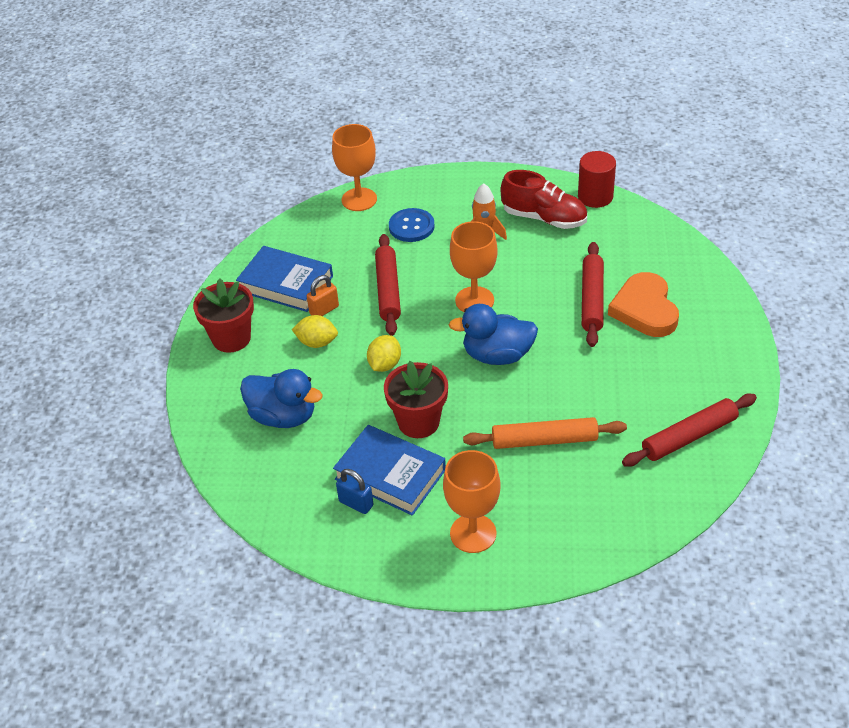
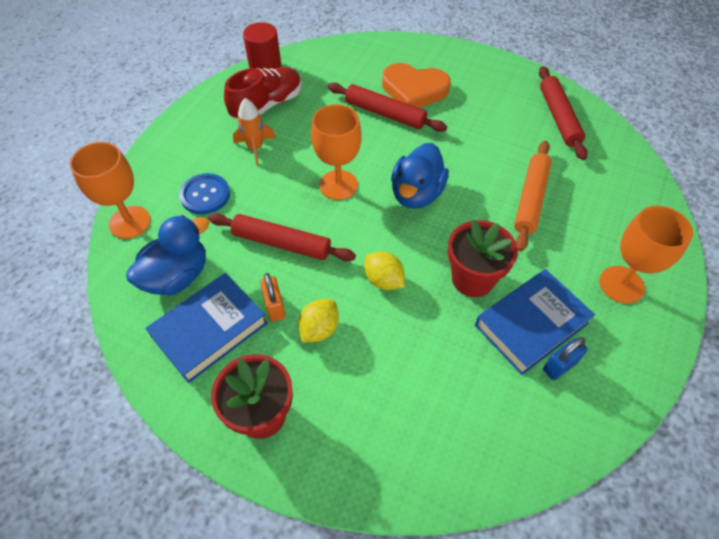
camera: 70 degrees left, 10 degrees up
blue duck [240,369,323,428] -> blue duck moved to [126,215,210,295]

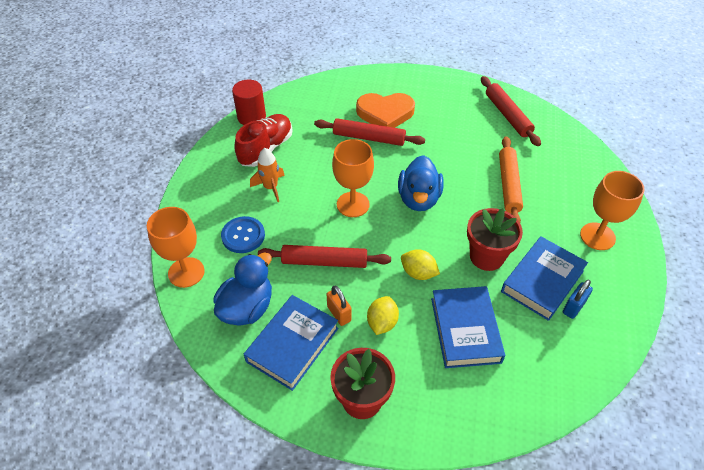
camera: 15 degrees left, 5 degrees down
none -> blue book [431,286,505,368]

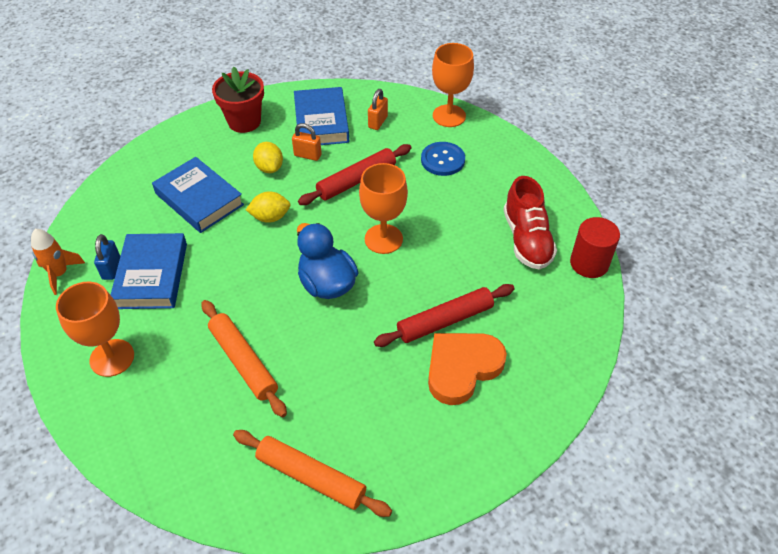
camera: 140 degrees right, 0 degrees up
blue duck [213,253,272,325] -> orange padlock [368,89,388,130]
orange rocket [250,148,285,202] -> orange rocket moved to [31,229,85,295]
red flower pot [467,208,523,271] -> none
red rolling pin [481,76,541,146] -> orange rolling pin [233,430,392,517]

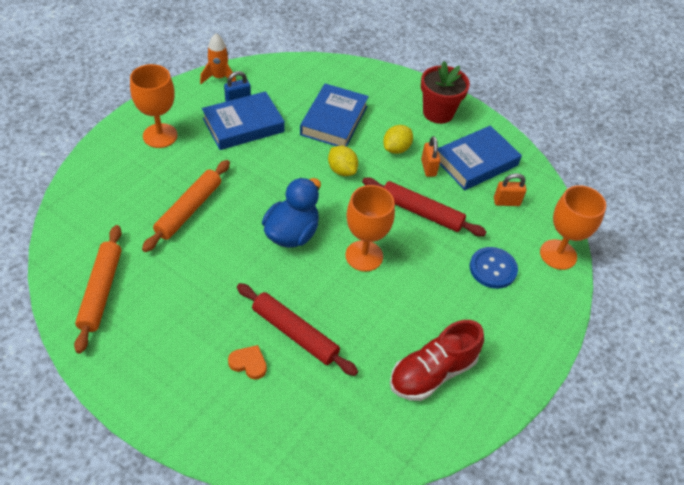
camera: 60 degrees right, 0 degrees up
orange heart [428,333,507,405] -> orange heart [228,345,267,380], size x0.47
red cylinder [570,217,620,278] -> none

